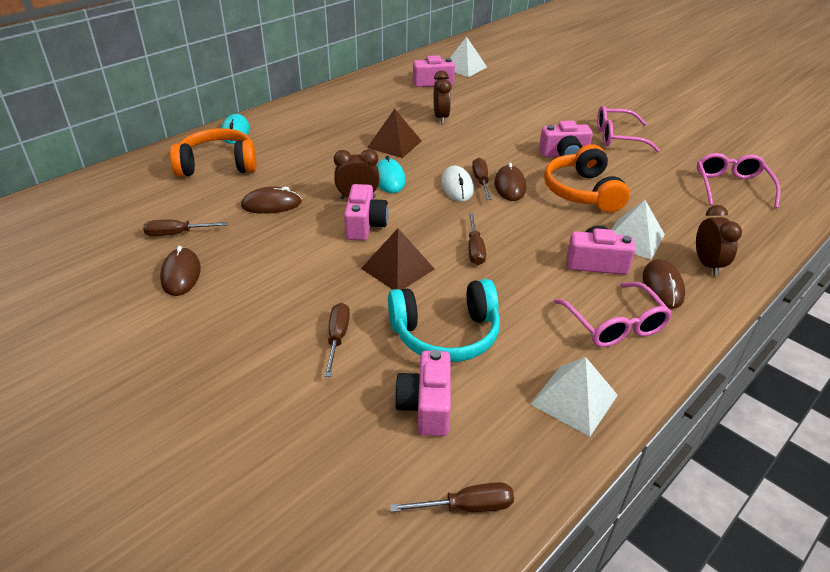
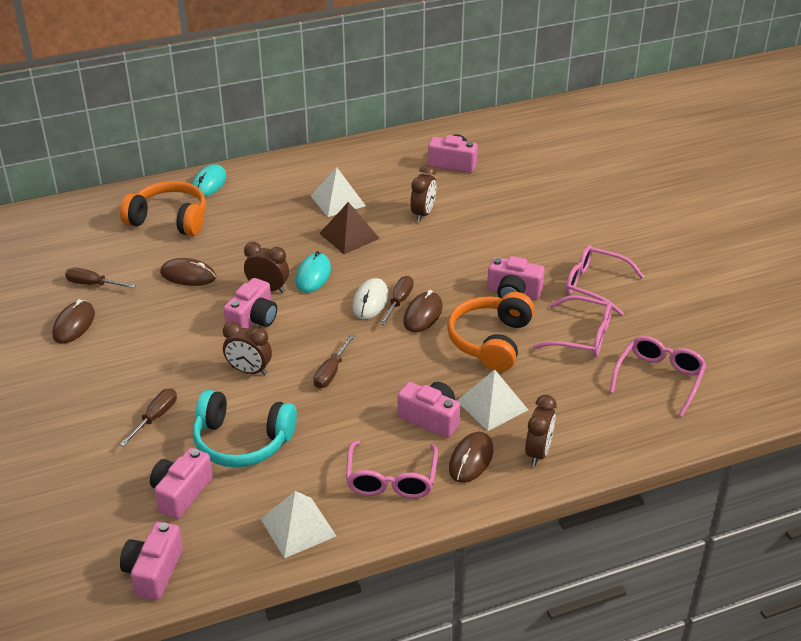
camera: 25 degrees right, 0 degrees up
brown pyramid [361,228,434,290] -> brown clock [223,321,272,376]
brown screwdriver [390,482,514,512] -> pink camera [120,522,183,600]
white pyramid [450,37,487,77] -> white pyramid moved to [311,167,366,217]
none -> pink glasses [533,295,613,357]

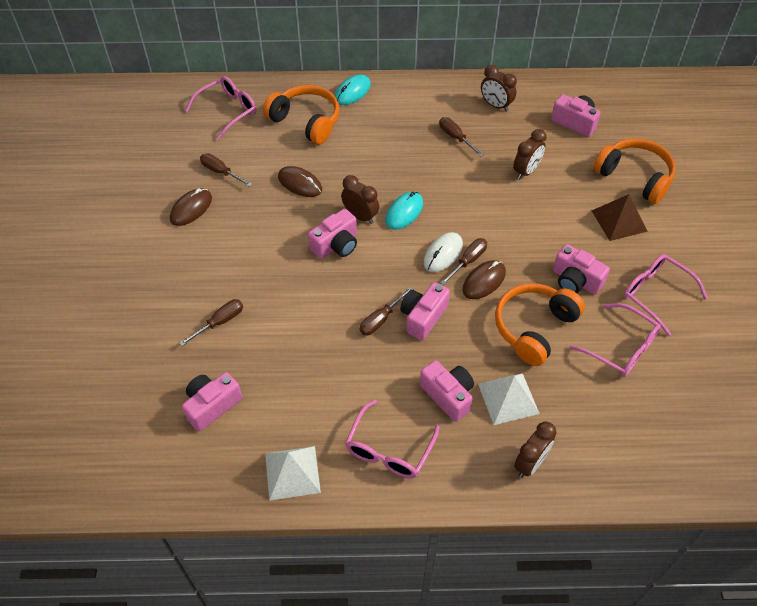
camera: 20 degrees right, 15 degrees up
pink camera [120,522,183,600] -> pink camera moved to [400,282,450,340]
turquoise headphones [193,390,297,467] -> none
brown clock [223,321,272,376] -> brown clock moved to [481,65,517,112]
white pyramid [311,167,366,217] -> brown screwdriver [439,117,484,157]
brown pyramid [319,202,380,254] -> brown pyramid moved to [592,194,648,241]
brown mouse [449,432,493,483] -> none
pink glasses [610,336,707,417] -> pink glasses moved to [185,76,256,140]
none -> orange headphones [593,138,676,204]

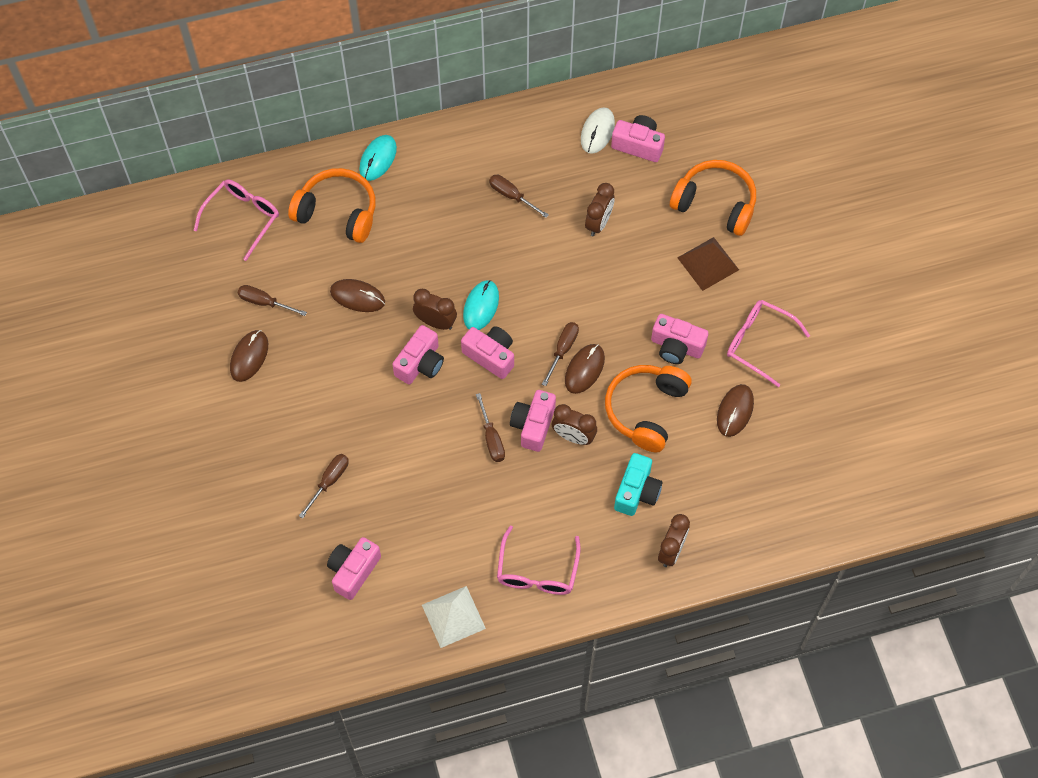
camera: 15 degrees left, 10 degrees up
brown screwdriver [360,287,413,336] -> brown screwdriver turned 45 degrees counterclockwise [476,393,505,462]
pink camera [420,360,474,422] -> pink camera moved to [461,326,514,379]
white mouse [424,232,463,272] -> white mouse moved to [581,107,615,154]
white pyramid [478,373,540,425] -> turquoise camera [614,453,663,516]
brown clock [481,65,517,112] -> brown clock moved to [552,404,597,445]
pink glasses [570,303,661,377] -> brown mouse [717,384,754,437]

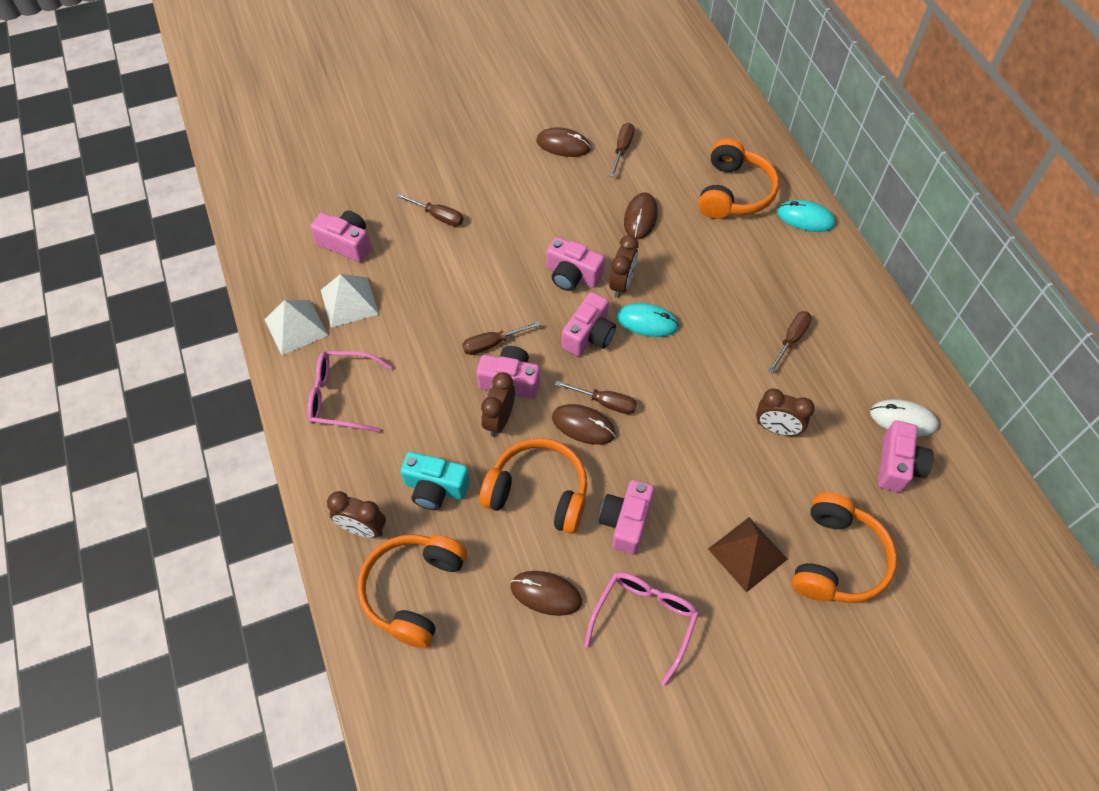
camera: 85 degrees right, 5 degrees down
pink glasses [194,180,279,261] -> none
none -> white pyramid [321,274,379,328]
none -> orange headphones [357,534,467,648]

